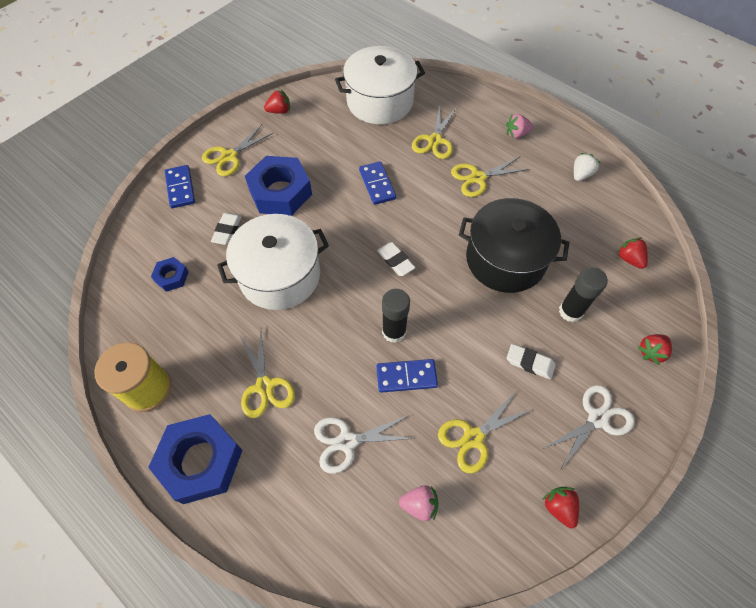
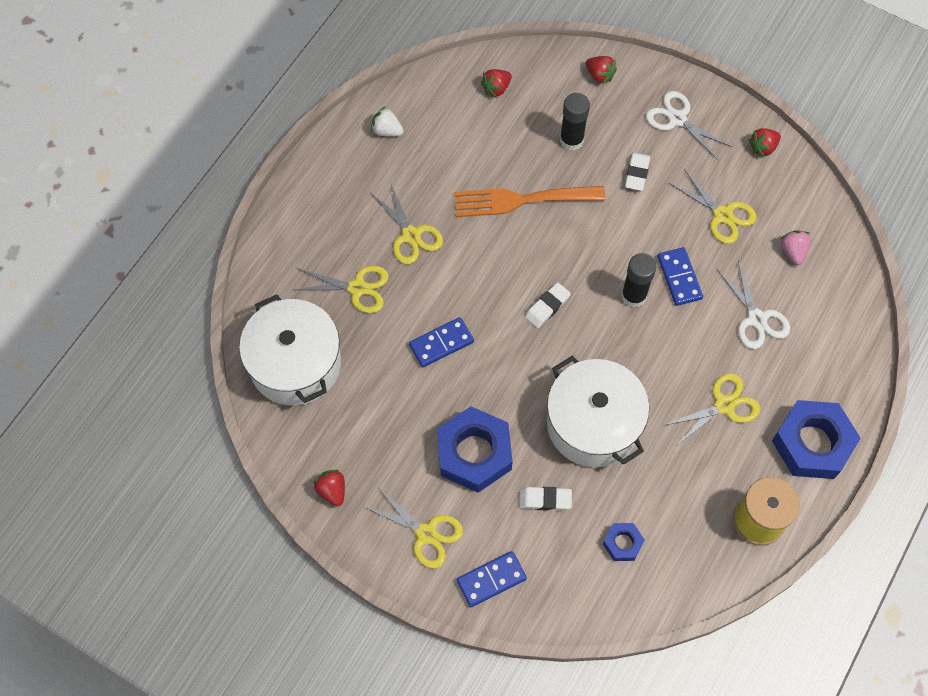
camera: 100 degrees left, 5 degrees up
black pot [459,198,569,293] -> orange fork [454,186,606,217]
pink strawberry [506,114,533,138] -> none

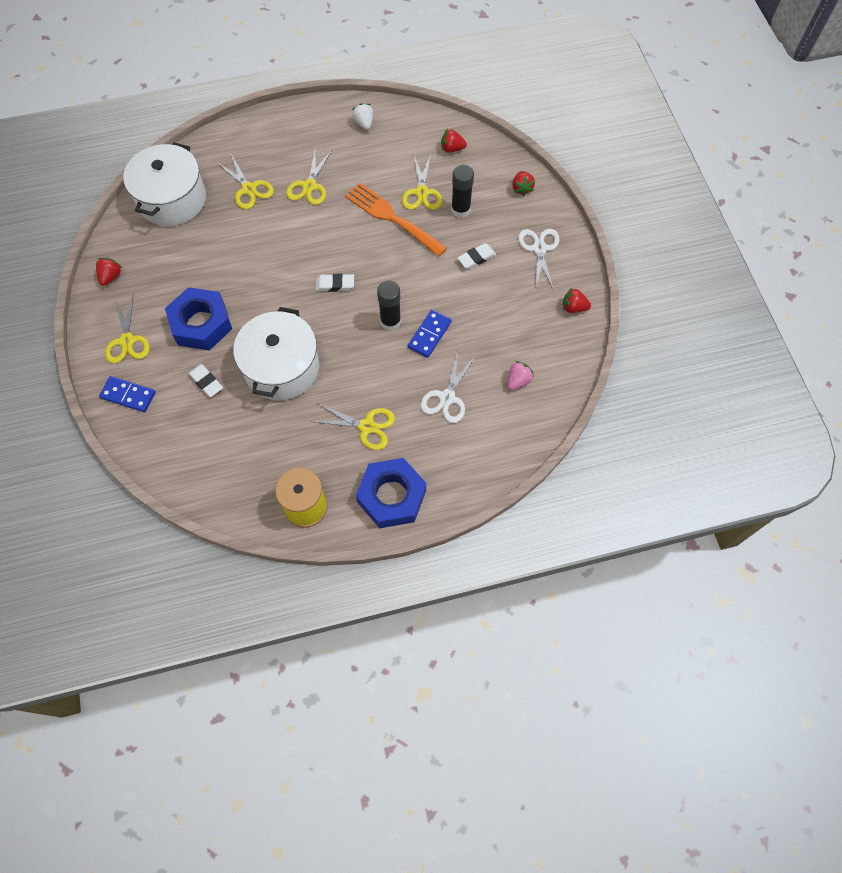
camera: 45 degrees right, 0 degrees up
blue domino [409,317,474,367] -> none
blue nut [603,523,645,561] -> none
yellow scissors [669,169,757,244] -> yellow scissors moved to [402,154,442,210]

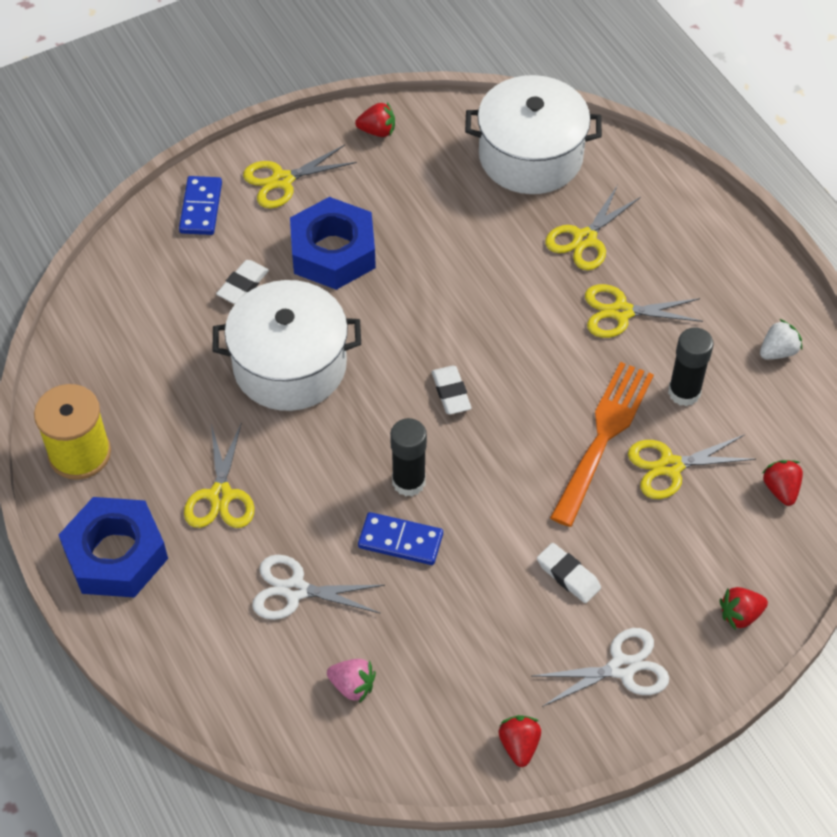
camera: 75 degrees right, 10 degrees down
black glue stick [451,165,474,218] -> black glue stick moved to [668,327,714,406]

